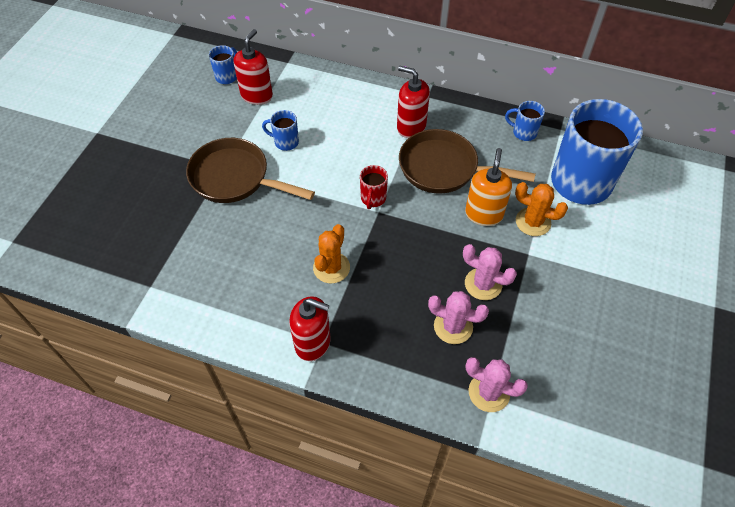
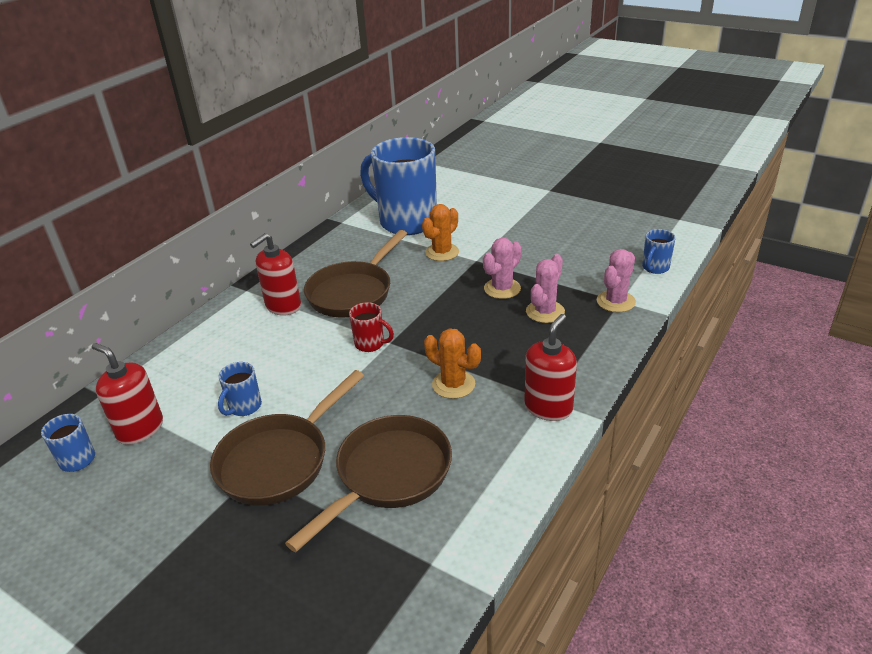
camera: 75 degrees left, 20 degrees down
orange soap dispenser [465,148,512,226] -> none
blue mug [505,101,545,141] -> blue mug moved to [642,229,676,274]
none -> brown pan [285,415,452,552]

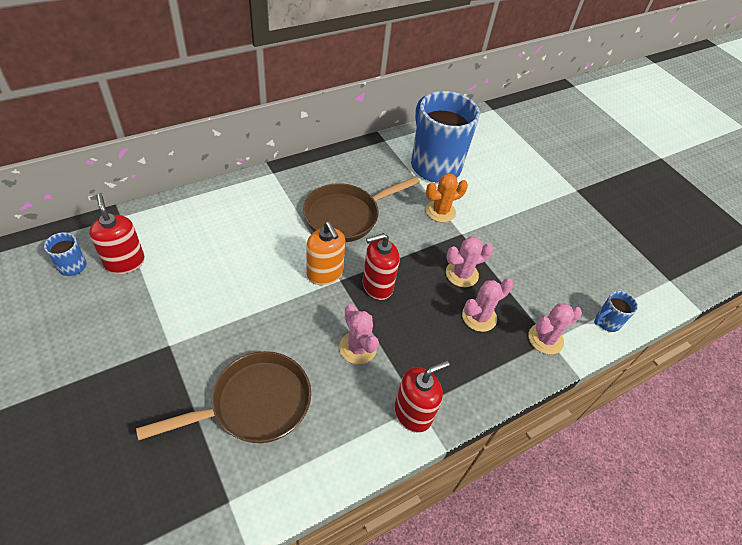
camera: 20 degrees right, 15 degrees up
brown pan [210,370,364,506] -> none
blue mug [218,362,262,416] -> none
red soap dispenser [250,233,301,315] -> red soap dispenser moved to [363,233,400,300]
red mug [349,302,394,352] -> orange soap dispenser [306,222,345,285]
orange cactus [424,328,481,399] -> pink cactus [339,304,379,364]

